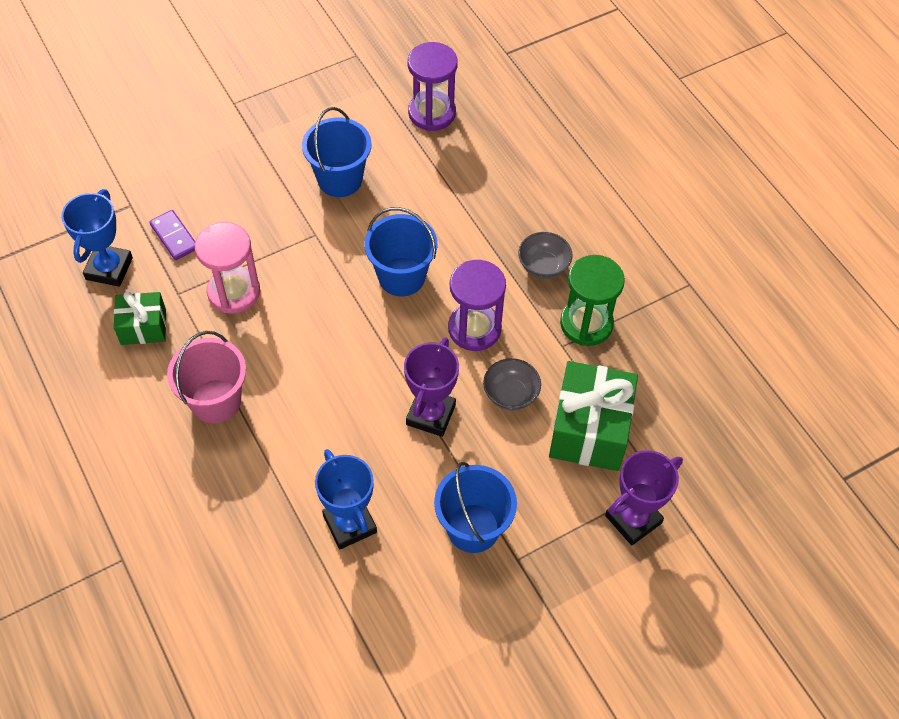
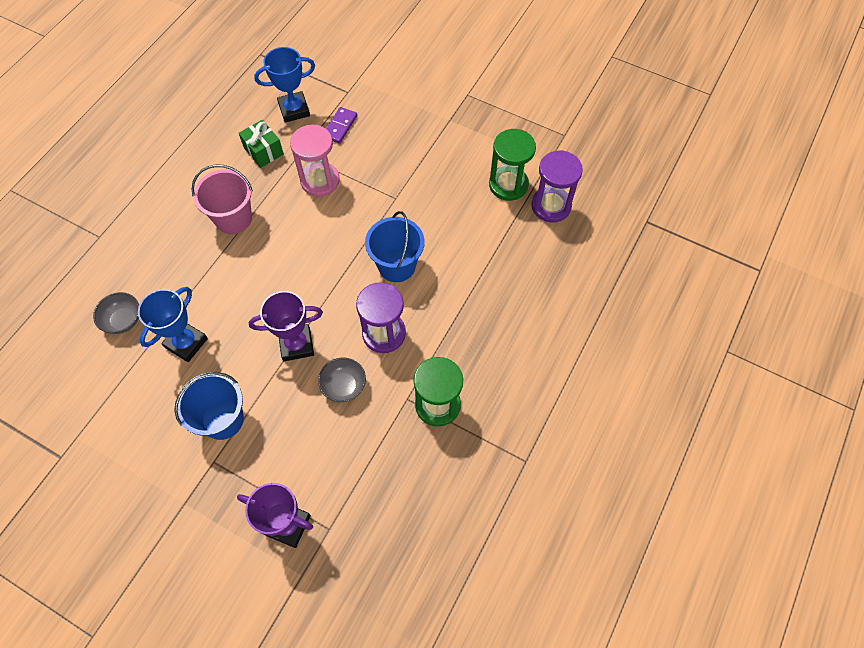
camera: 60 degrees right, 5 degrees up
blue bucket [302,107,372,197] -> none
grey bowl [518,232,573,279] -> grey bowl moved to [93,292,139,334]
green gift [549,361,638,471] -> none
none -> green hourglass [489,129,536,201]

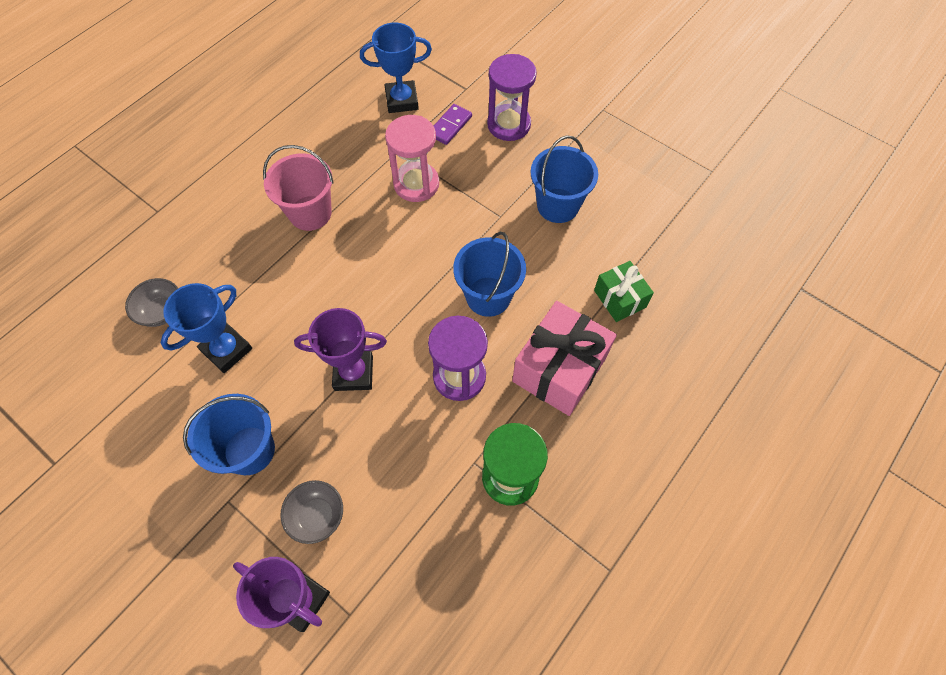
camera: 10 degrees right, 0 degrees up
green gift [239,120,284,168] -> green gift moved to [594,261,654,322]
grey bowl [318,357,366,402] -> grey bowl moved to [280,480,343,544]
green hourglass [489,129,536,201] -> none
purple hourglass [531,150,583,222] -> purple hourglass moved to [487,54,537,141]
none -> pink gift [512,301,617,416]
none -> blue bucket [531,135,598,223]

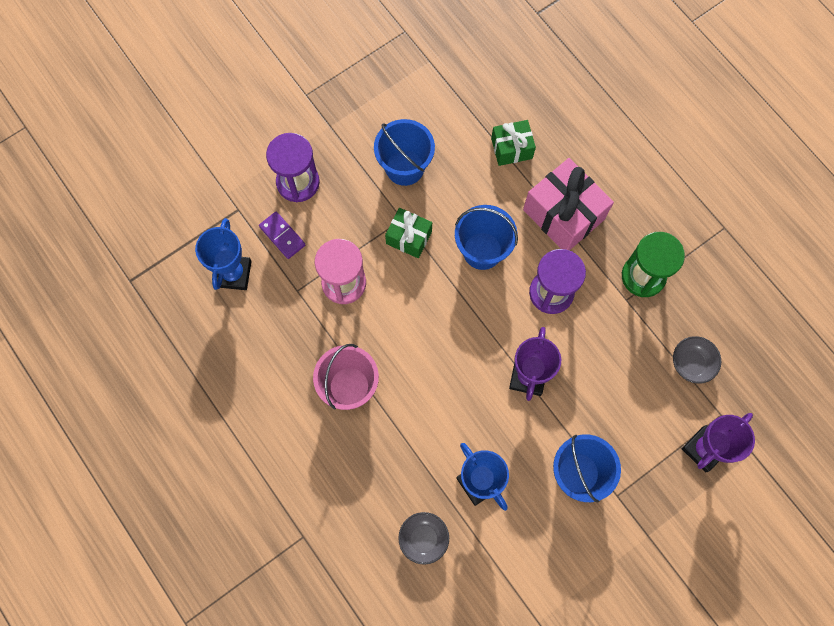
camera: 75 degrees left, 10 degrees up
grey bowl [280,480,343,544] -> grey bowl moved to [673,336,721,384]
none -> green gift [385,208,432,258]

